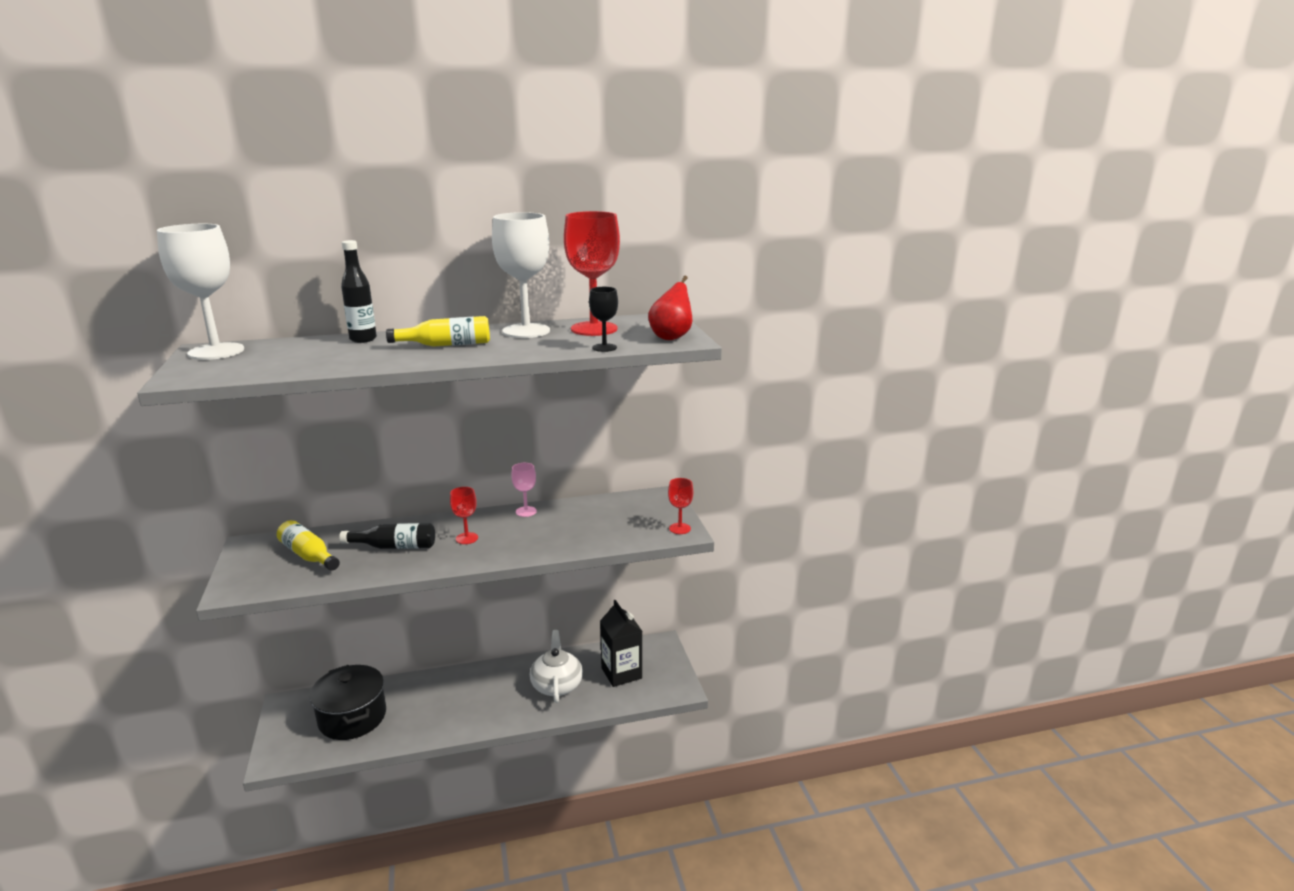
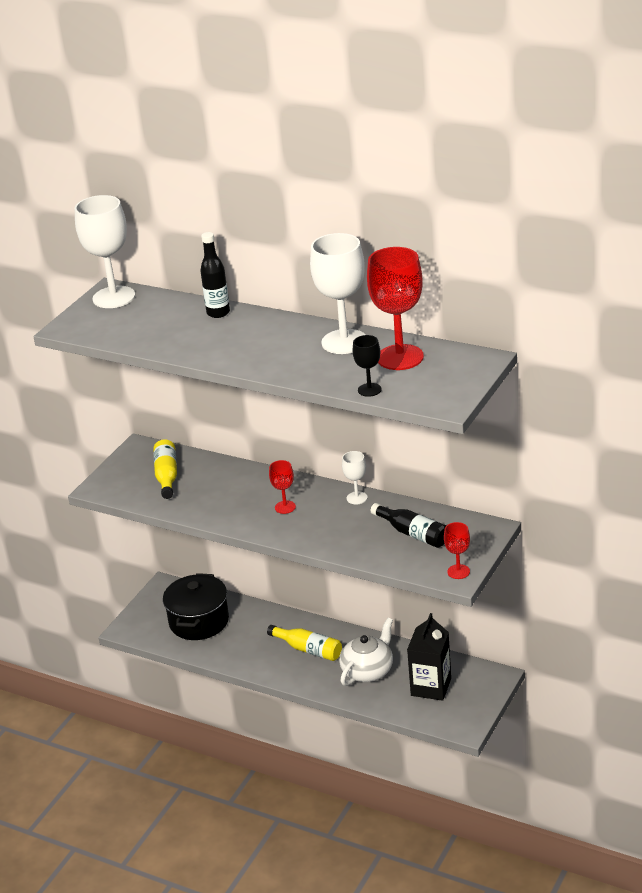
camera: 45 degrees right, 10 degrees up
black bottle [339,523,435,549] -> black bottle moved to [371,503,446,548]
yellow bottle [386,316,490,347] -> yellow bottle moved to [267,625,342,661]
pink goblet [511,463,537,517] -> white goblet [342,451,368,504]
red pear [648,276,692,340] -> none

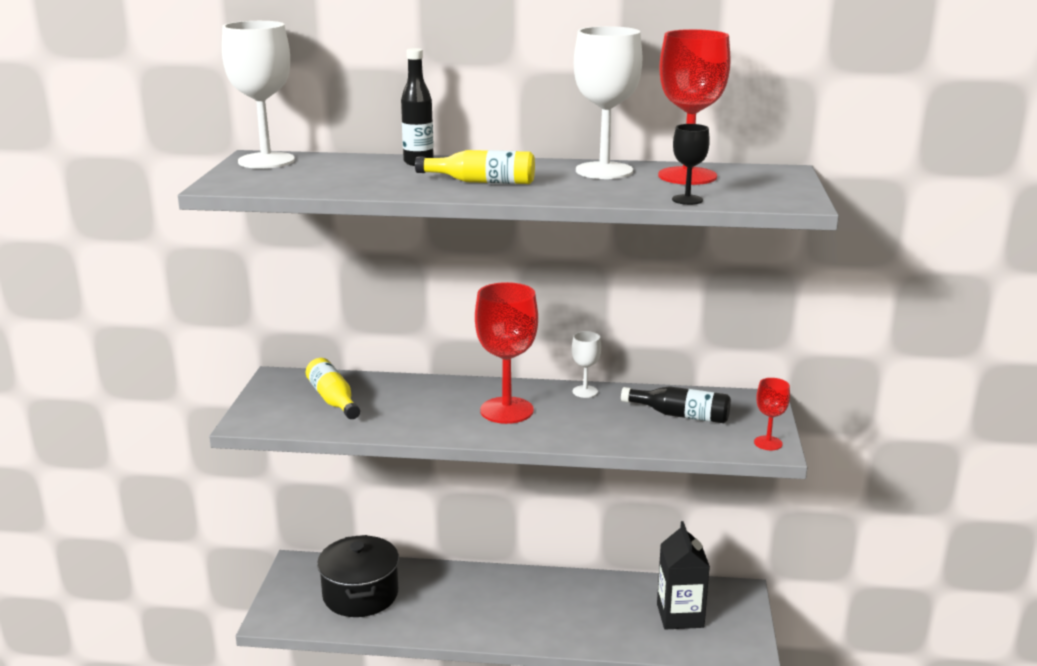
camera: 25 degrees left, 10 degrees down
yellow bottle [267,625,342,661] -> yellow bottle moved to [415,150,535,184]
red goblet [269,460,296,514] -> red goblet [475,282,538,424], size x2.03
white teapot [339,618,393,686] -> none

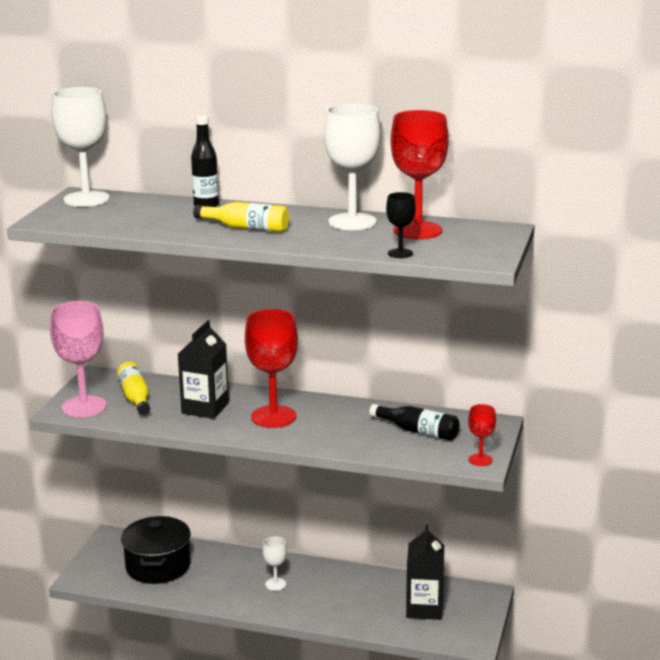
camera: 10 degrees right, 0 degrees up
white goblet [572,331,601,398] -> white goblet moved to [262,536,287,591]
none -> pink goblet [50,301,107,418]
none -> black carton [178,320,229,419]

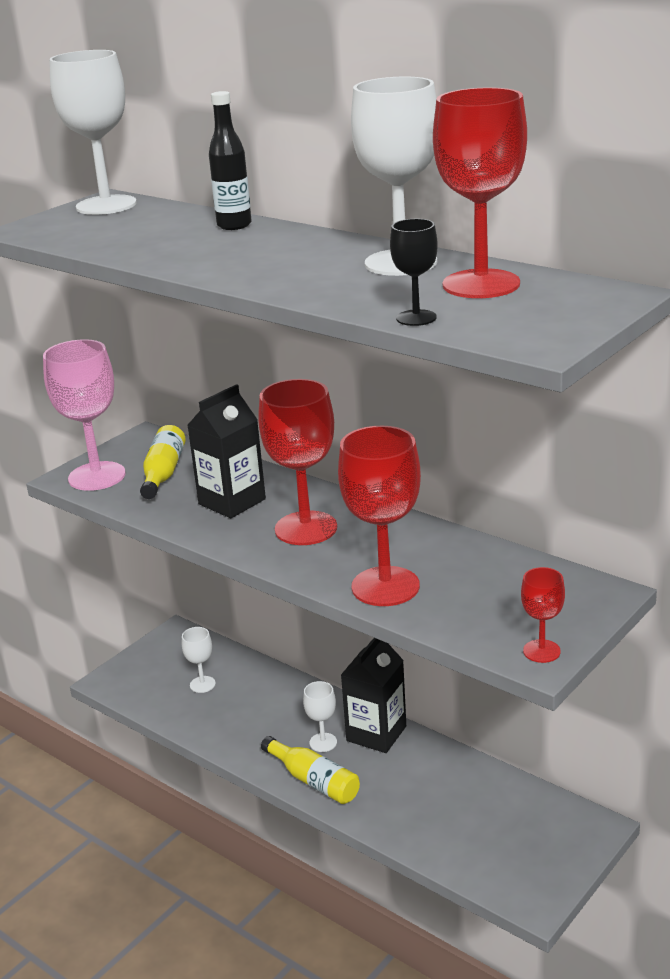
camera: 25 degrees right, 5 degrees up
black pot [121,516,191,584] -> white goblet [182,627,216,693]
yellow bottle [193,202,289,232] -> yellow bottle moved to [261,736,360,804]
black bottle [369,404,459,441] -> none
black carton [406,525,444,620] -> black carton moved to [341,638,406,753]
none -> red goblet [338,426,421,606]

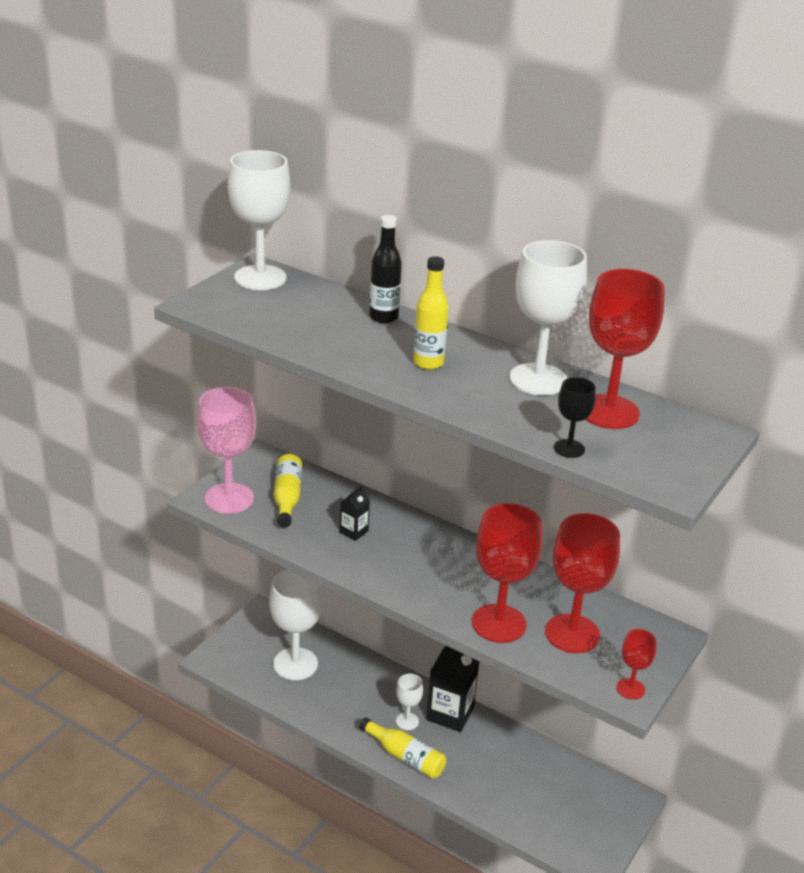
camera: 10 degrees left, 5 degrees up
white goblet [182,627,216,693] -> white goblet [269,569,322,680], size x2.03
black carton [187,384,266,518] -> black carton [340,486,370,541], size x0.51
red goblet [258,379,337,545] -> red goblet moved to [545,513,620,653]
none -> yellow bottle [413,256,449,370]

